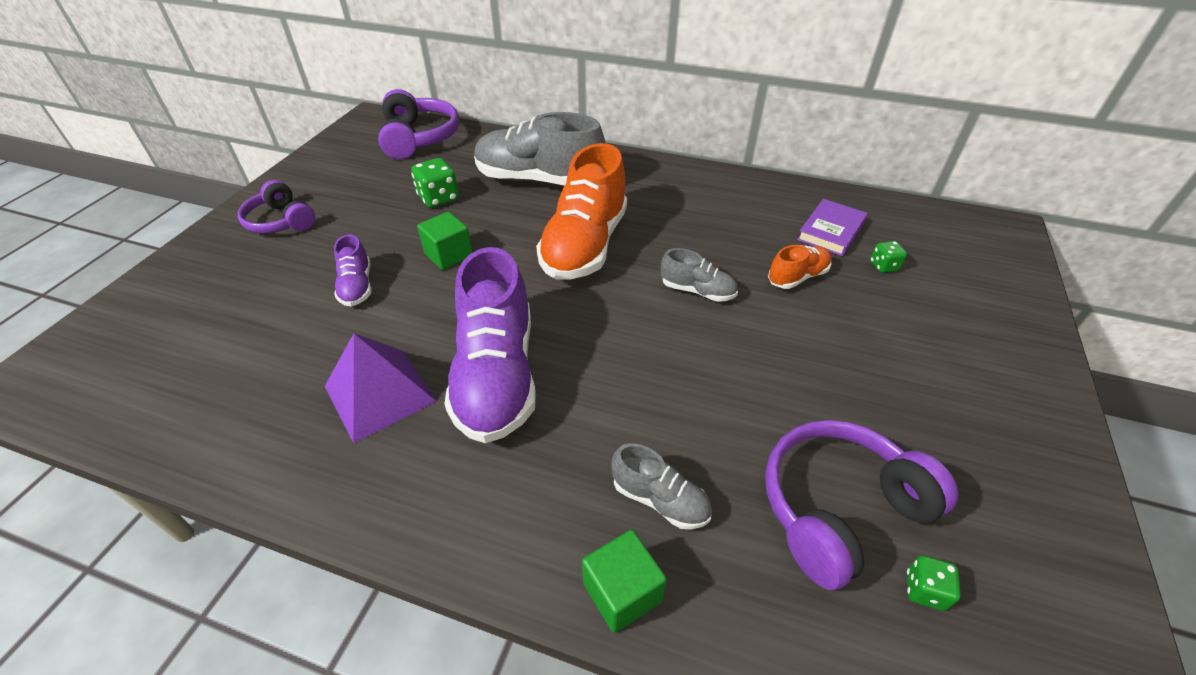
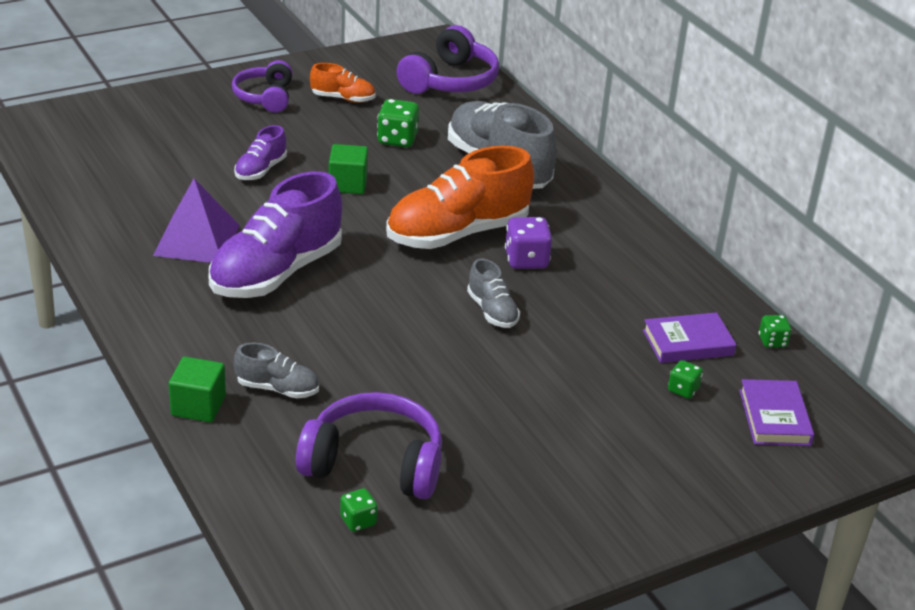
camera: 40 degrees right, 10 degrees down
grey shoe [611,443,712,529] -> grey shoe turned 60 degrees counterclockwise [234,343,319,398]
orange shoe [768,245,832,289] -> orange shoe moved to [310,63,375,103]
none -> purple dice [505,217,552,269]
none -> purple book [739,379,814,446]
none -> green dice [759,315,792,348]

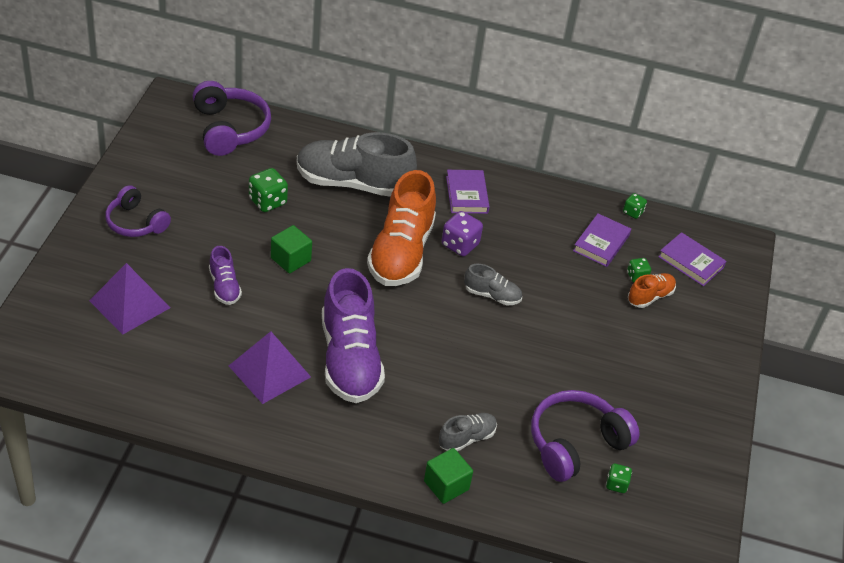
camera: 50 degrees left, 10 degrees up
orange shoe [310,63,375,103] -> orange shoe moved to [628,273,676,308]
none -> purple pyramid [89,263,170,335]
none -> purple book [446,170,490,214]

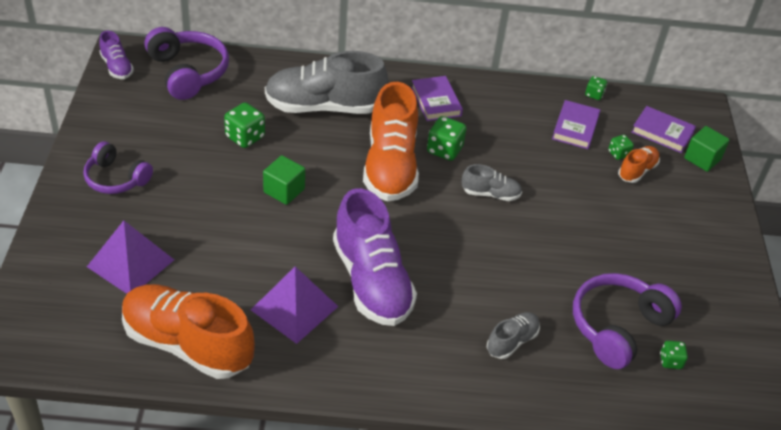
camera: 10 degrees left, 0 degrees up
purple shoe [209,246,242,305] -> purple shoe moved to [99,31,134,79]
green cube [424,448,473,504] -> green cube moved to [684,126,730,172]
purple dice [442,211,483,256] -> green dice [427,116,466,161]
none -> orange shoe [122,284,255,379]

